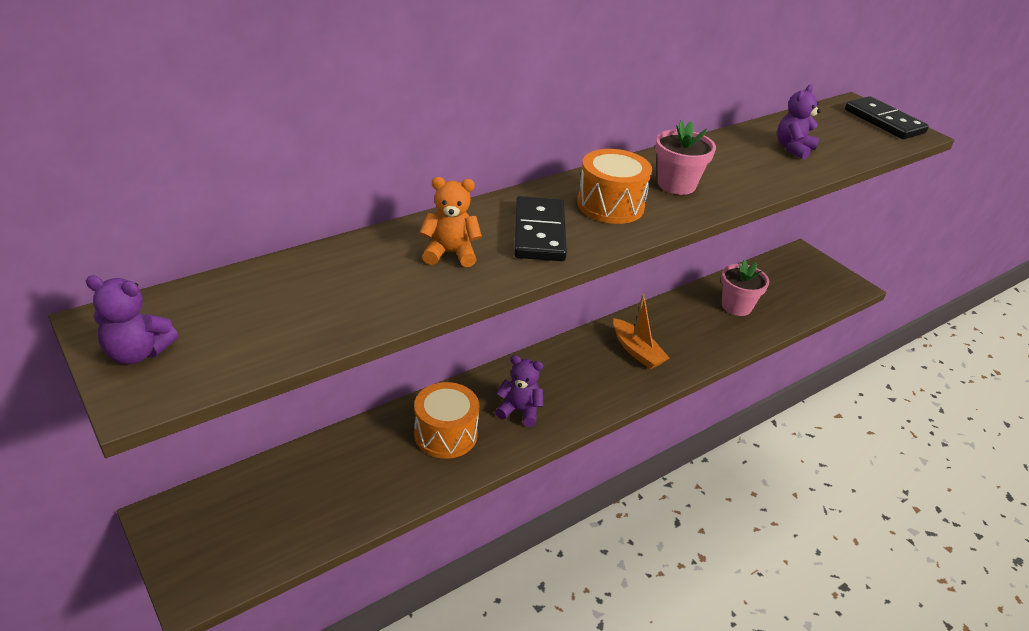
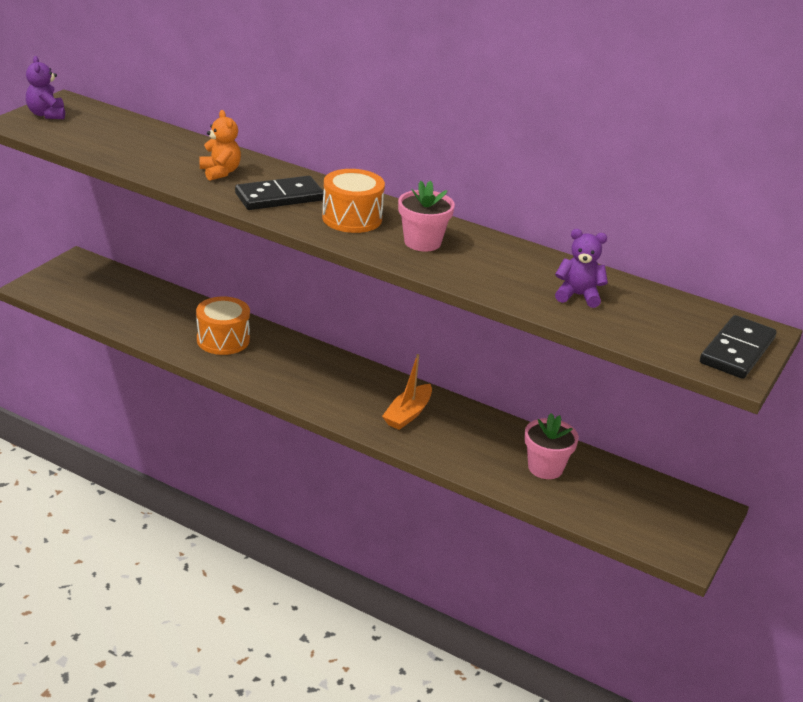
camera: 65 degrees right, 5 degrees down
purple teddy bear [495,355,544,427] -> none

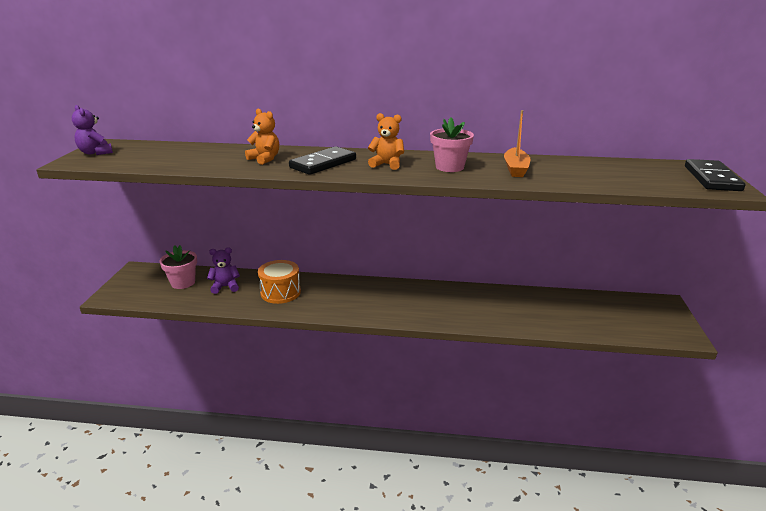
camera: 20 degrees left, 5 degrees down
orange drum [322,169,385,233] -> orange teddy bear [368,113,404,170]
orange boat [382,354,432,430] -> orange boat moved to [504,110,530,177]
pink flower pot [524,413,579,479] -> pink flower pot moved to [159,245,197,289]
purple teddy bear [555,229,608,308] -> purple teddy bear moved to [207,247,240,294]

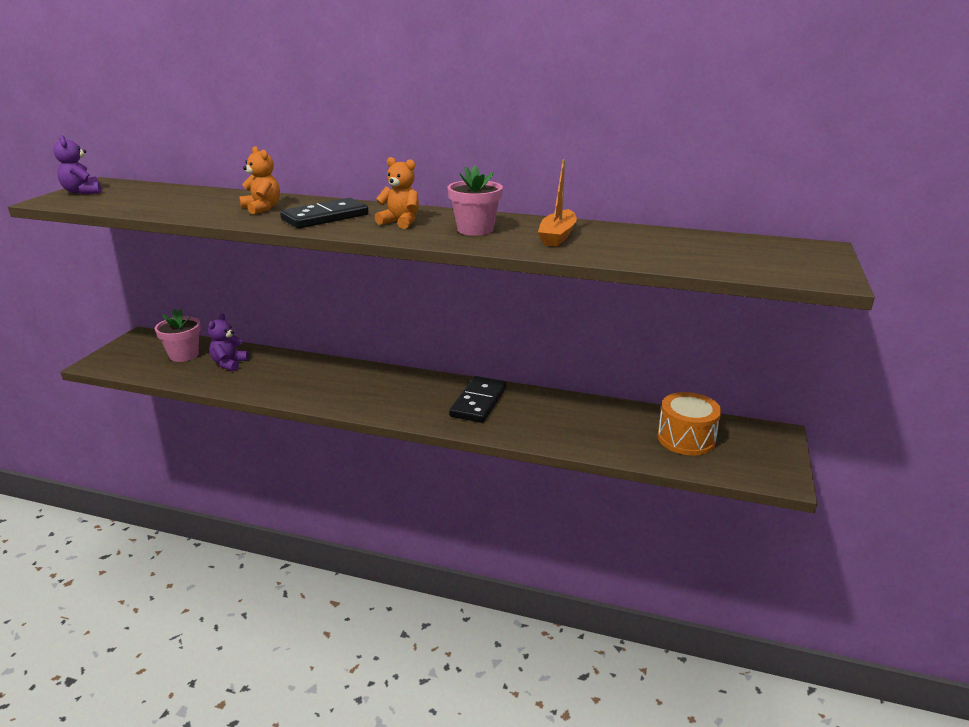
camera: 10 degrees right, 0 degrees up
purple teddy bear [207,247,240,294] -> purple teddy bear turned 75 degrees counterclockwise [208,313,249,371]
orange drum [258,260,301,304] -> orange drum moved to [658,392,721,456]
black domino [685,159,746,191] -> black domino moved to [449,376,506,423]

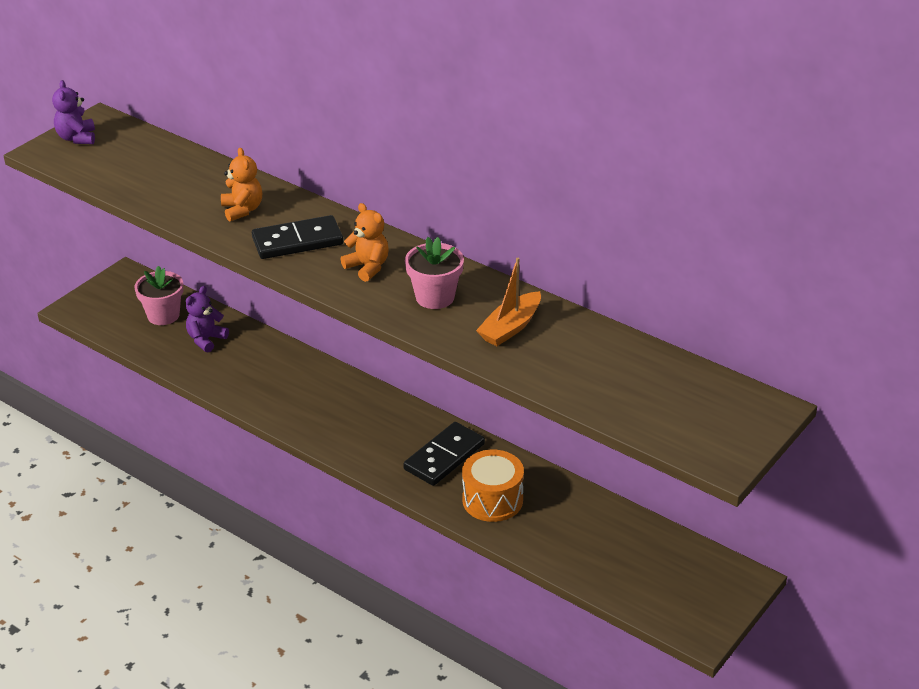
camera: 20 degrees right, 10 degrees up
orange drum [658,392,721,456] -> orange drum moved to [462,450,524,522]

